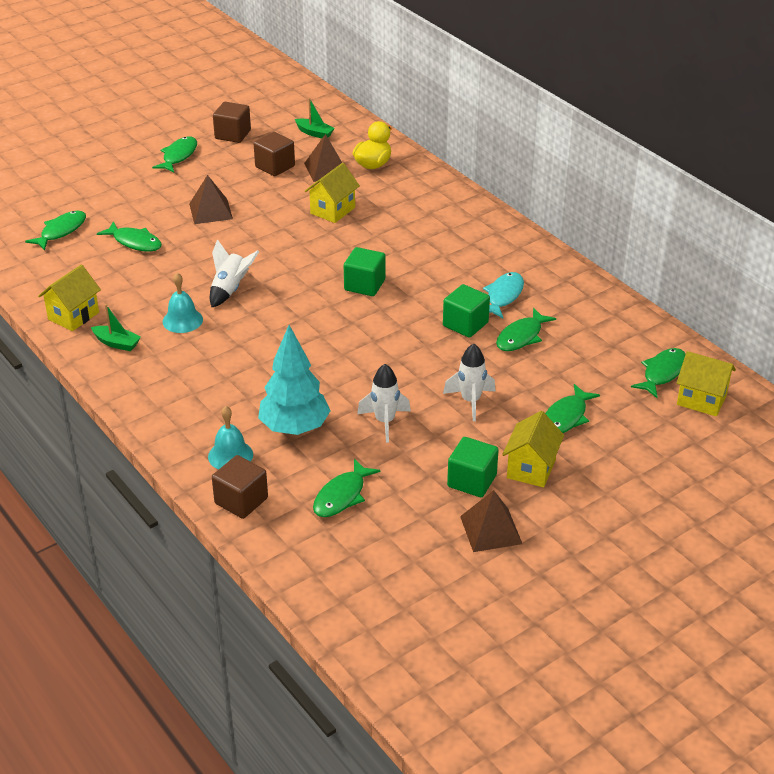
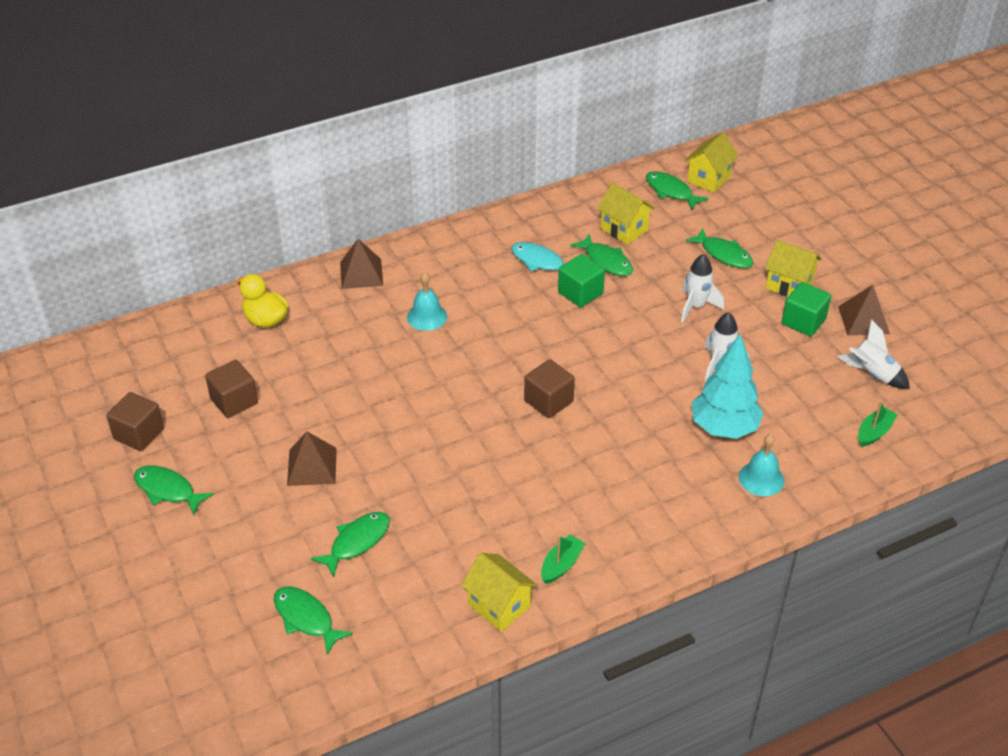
camera: 80 degrees left, 5 degrees up
turquoise bell [163,273,203,333] -> turquoise bell moved to [407,272,447,331]
white rocket [210,239,259,307] -> white rocket moved to [837,319,910,389]
brown cube [212,455,268,519] -> brown cube moved to [524,359,575,418]
green boat [295,98,335,138] -> green boat moved to [858,401,898,447]
brown pyramid [304,134,342,182] -> brown pyramid moved to [340,239,383,289]
yellow house [305,163,360,223] -> yellow house moved to [597,183,655,245]
green fish [313,459,381,517] -> none
green cube [344,247,385,296] -> none

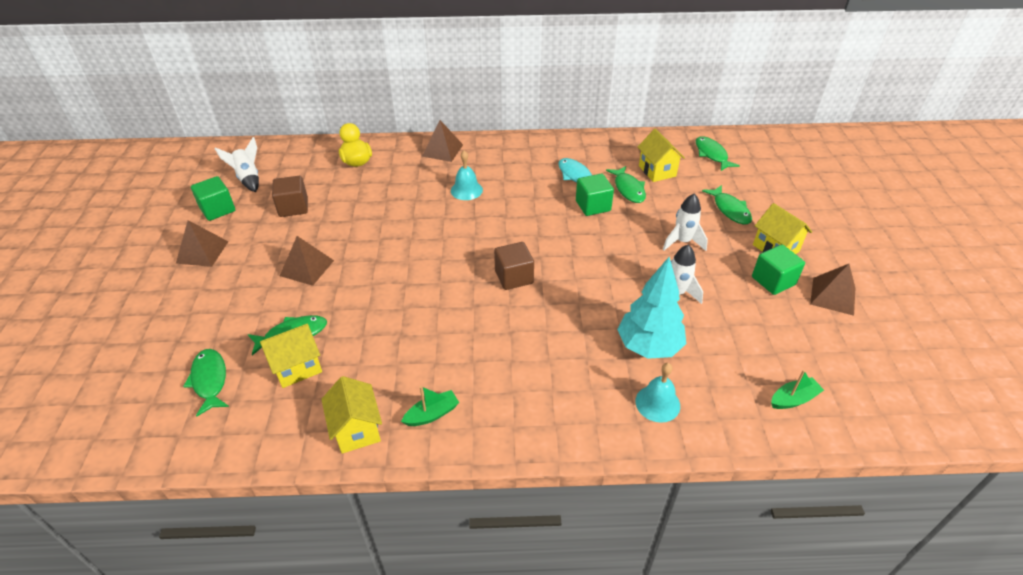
camera: 25 degrees right, 0 degrees up
brown cube [106,392,164,451] -> green cube [191,176,235,221]
green fish [134,465,214,515] -> brown pyramid [176,220,228,267]
yellow house [685,132,739,193] -> yellow house moved to [260,324,322,388]
white rocket [837,319,910,389] -> white rocket moved to [214,137,259,192]

